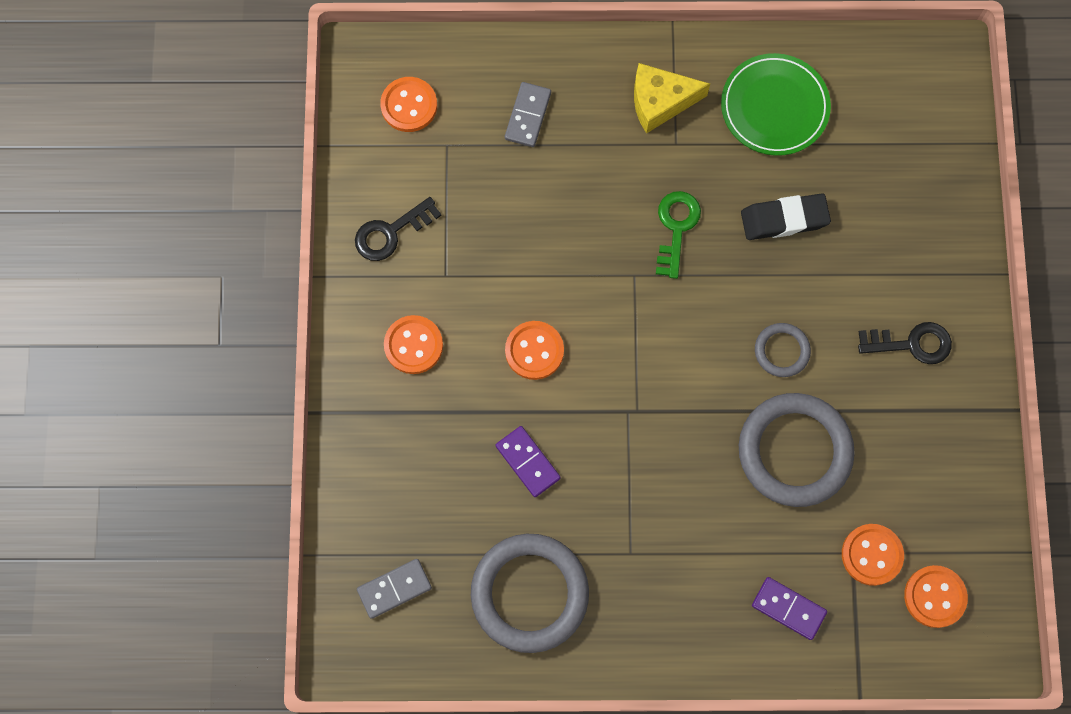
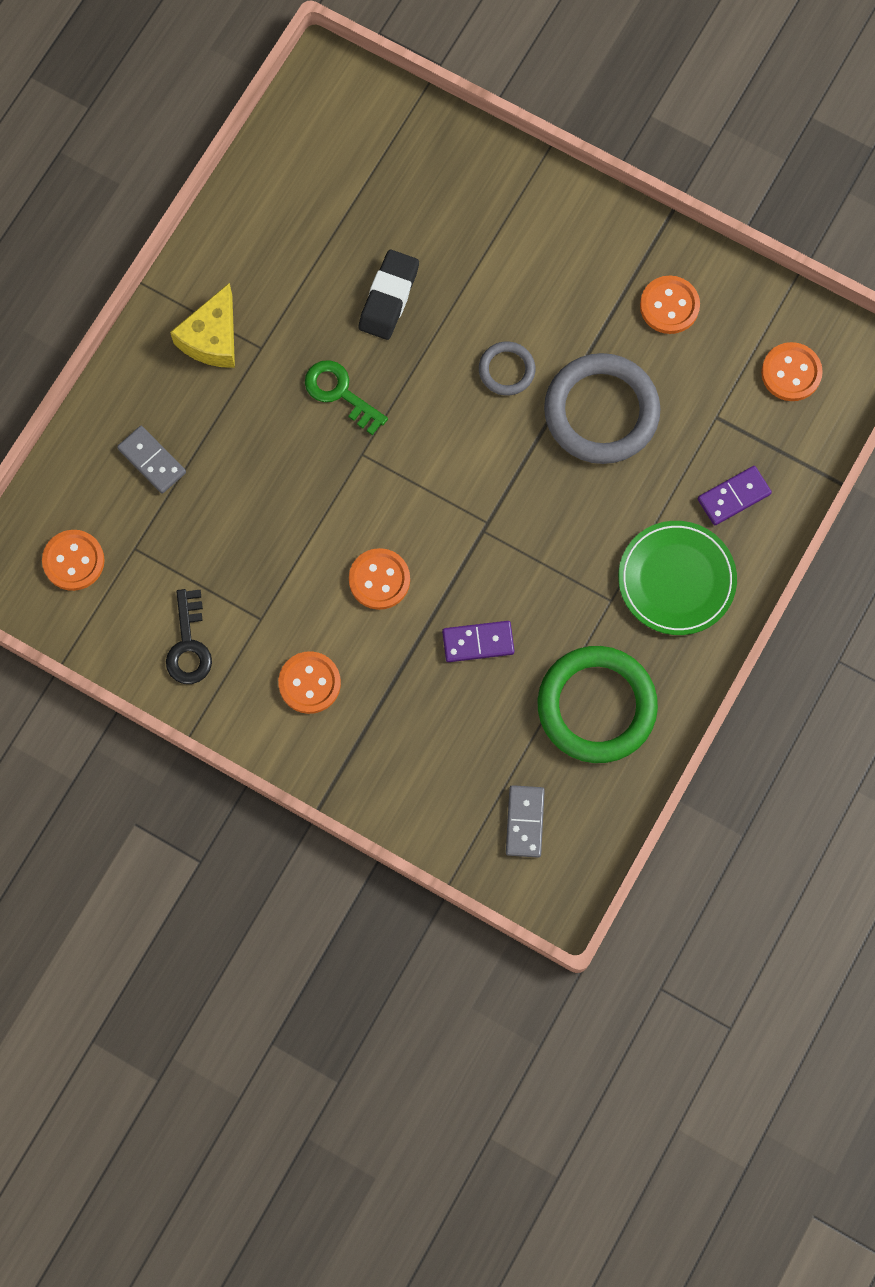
camera: 60 degrees left, 0 degrees up
grey ring [471,534,589,653] -> green ring [538,646,658,763]
green plate [721,53,831,156] -> green plate moved to [618,521,737,635]
orange button [842,524,904,586] -> orange button moved to [640,276,700,334]
black key [858,322,952,364] -> none

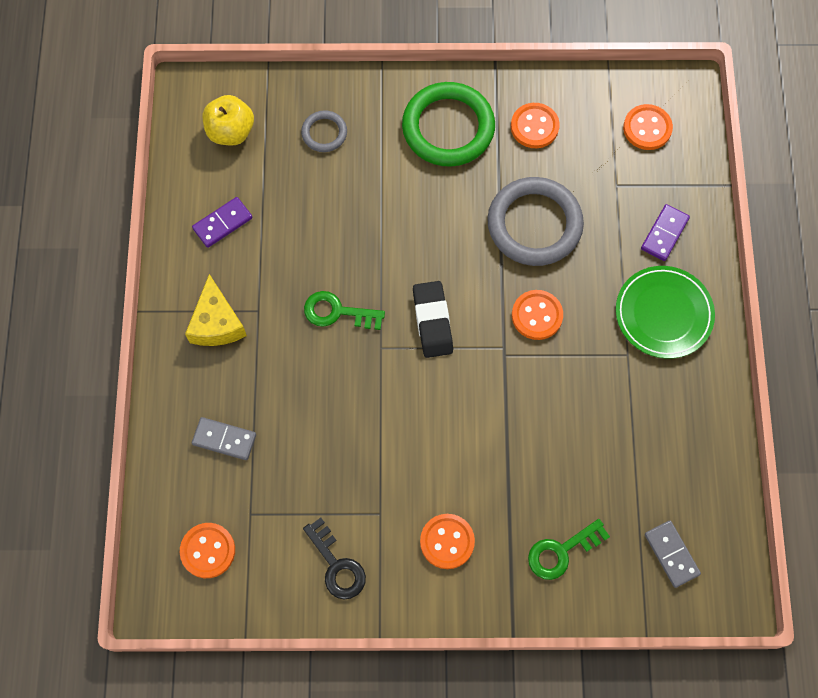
camera: 30 degrees left, 5 degrees down
orange button [349,548,410,610] -> orange button moved to [512,290,563,340]
black eraser [359,250,419,340] -> black eraser moved to [413,281,453,358]
purple domino [442,621,514,662] -> purple domino moved to [192,197,252,248]
grey ring [479,342,535,395] -> grey ring moved to [301,110,347,152]
green ring [538,646,658,763] -> green ring moved to [402,82,495,167]
none -> yellow apple [203,95,254,145]
none -> green key [528,519,610,580]

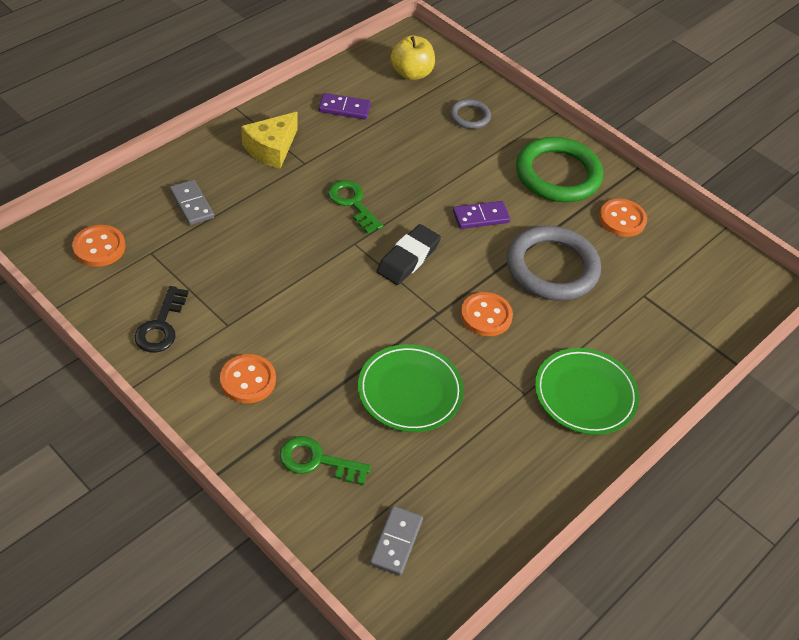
camera: 40 degrees right, 20 degrees down
orange button [623,104,673,150] -> none
purple domino [641,204,690,261] -> purple domino moved to [453,201,510,229]
none -> green plate [358,344,464,432]

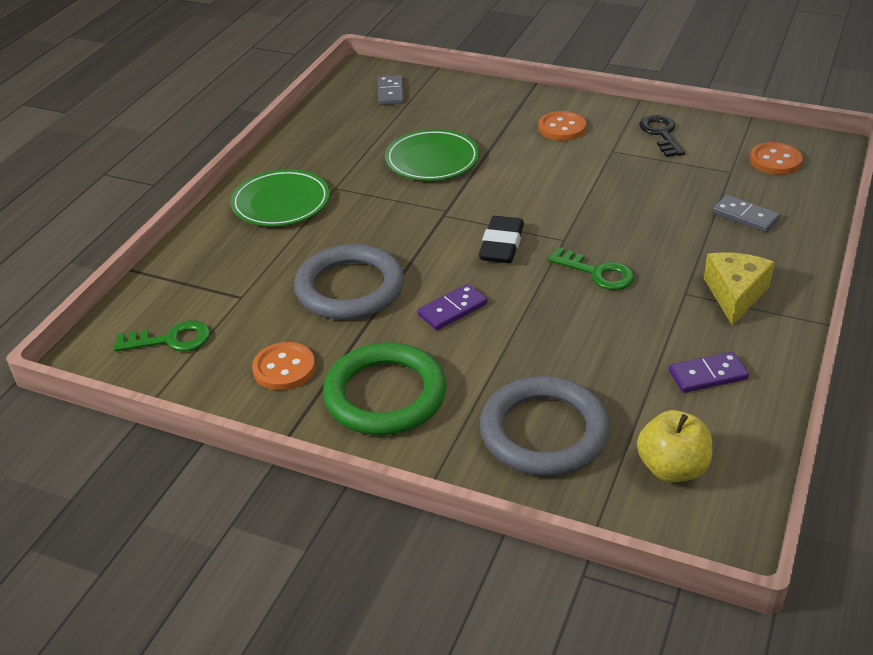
camera: 165 degrees right, 10 degrees down
green key [280,436,371,485] -> green key moved to [114,320,210,352]
grey ring [450,99,491,129] -> grey ring [480,376,610,476], size x2.02
orange button [461,292,513,336] -> none

